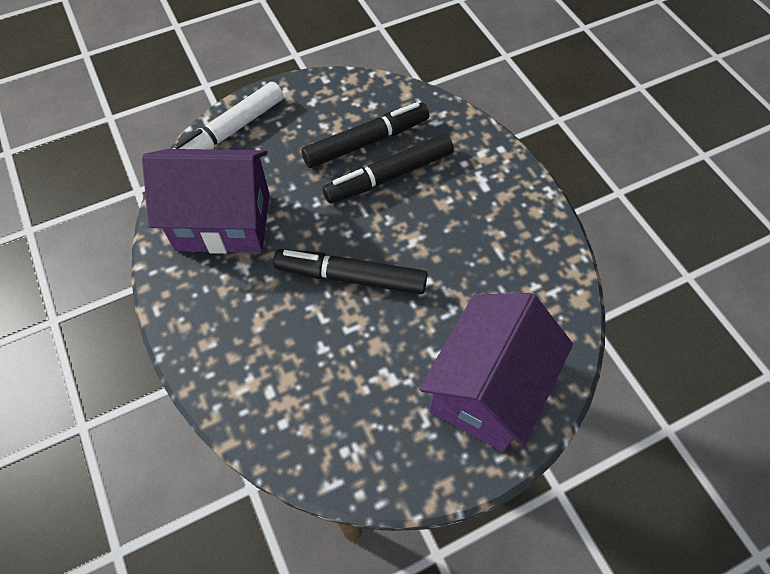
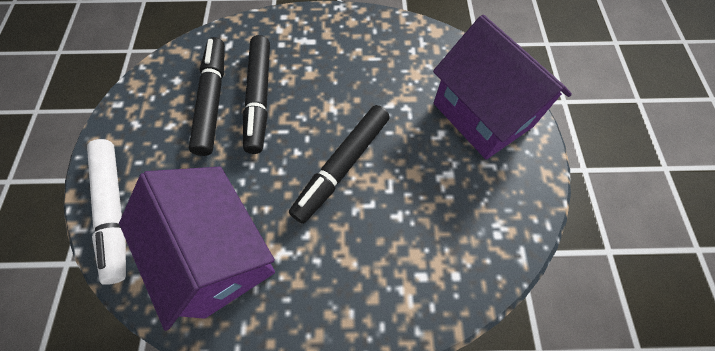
camera: 65 degrees left, 5 degrees up
purple house [142,149,270,254] -> purple house turned 60 degrees counterclockwise [119,167,275,331]

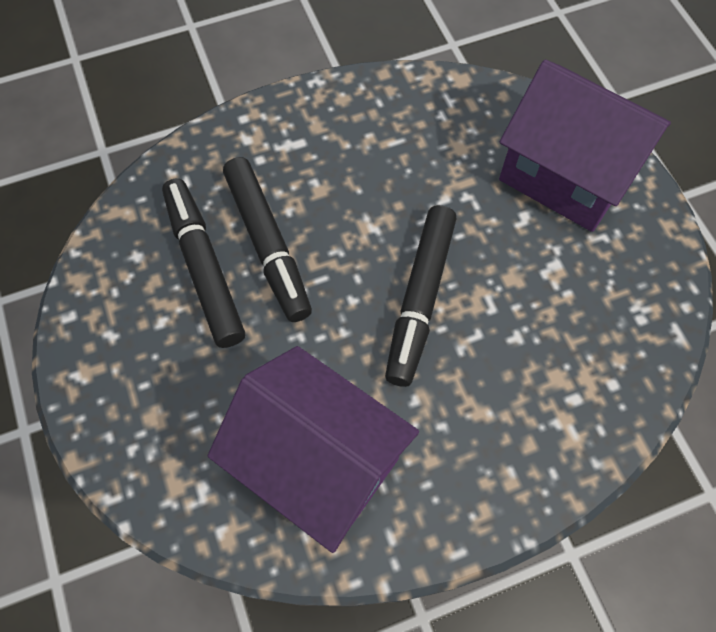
camera: 20 degrees left, 0 degrees up
white marker [87,139,126,285] -> none

